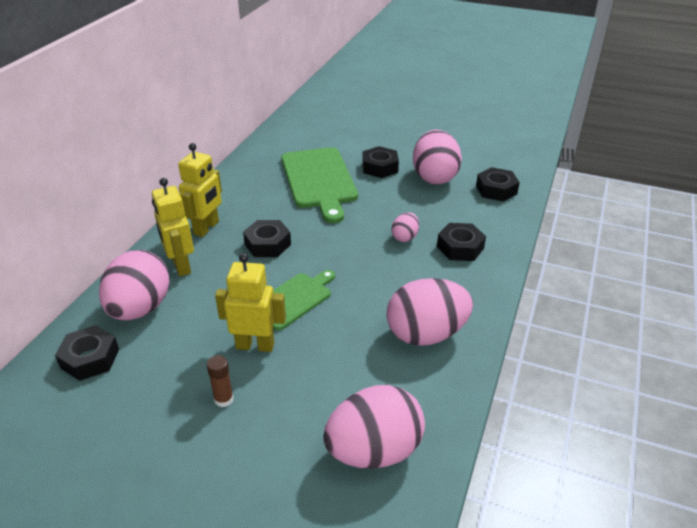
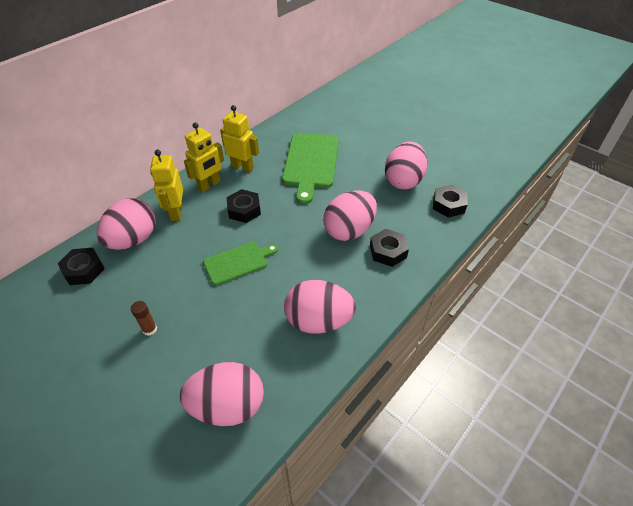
camera: 20 degrees right, 10 degrees up
yellow robot [215,253,286,352] -> yellow robot moved to [220,105,259,173]
black nut [362,146,399,178] -> none
pink egg [392,212,419,242] -> pink egg [323,190,377,241], size x2.07

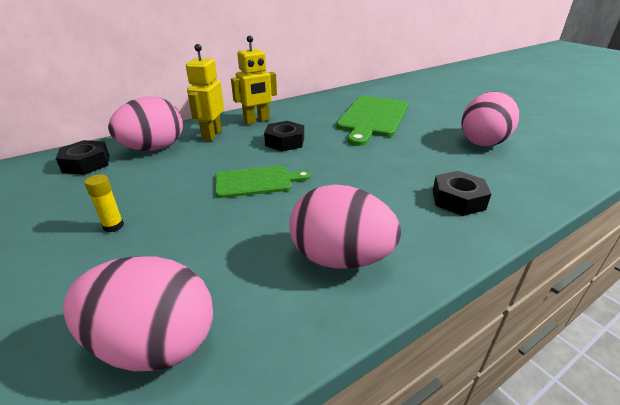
camera: 15 degrees right, 15 degrees down
brown glue stick [131,301,157,336] -> yellow glue stick [84,174,124,232]
yellow robot [220,105,259,173] -> none
pink egg [323,190,377,241] -> none
black nut [433,185,468,218] -> none

